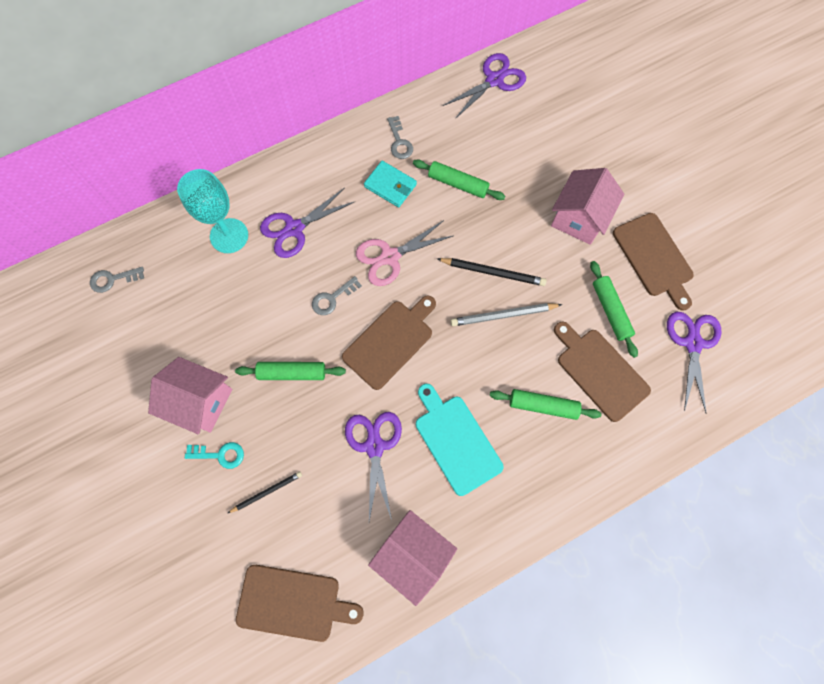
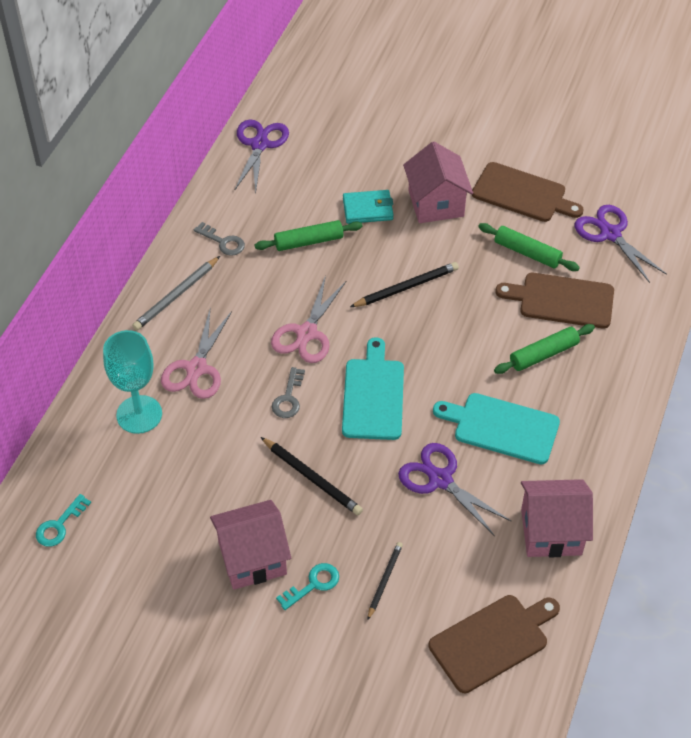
camera: 40 degrees left, 20 degrees down
grey key [90,267,144,293] -> turquoise key [36,494,91,547]
green rolling pin [235,362,346,380] -> black pencil [261,437,363,515]
purple scissors [260,188,354,258] -> pink scissors [161,307,232,399]
brown cutting board [342,295,436,390] -> turquoise cutting board [342,337,404,440]
turquoise wallet [364,161,417,207] -> turquoise wallet moved to [343,190,393,224]
grey pencil [451,303,562,326] -> grey pencil moved to [132,256,220,330]

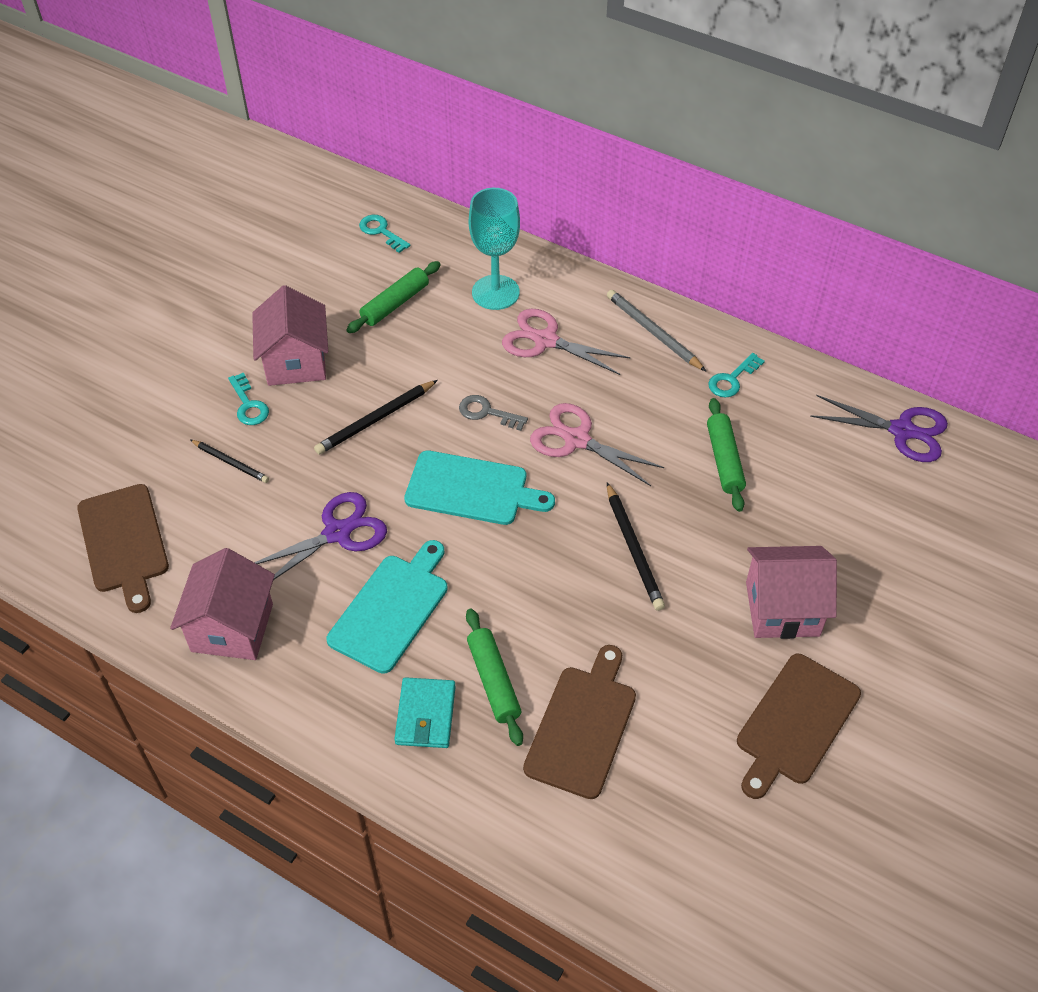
camera: 100 degrees right, 0 degrees up
grey key [194,222,245,256] -> turquoise key [708,353,765,398]
turquoise wallet [343,190,393,224] -> turquoise wallet moved to [394,677,456,748]
green rolling pin [478,223,580,271] -> green rolling pin moved to [346,261,441,333]
purple scissors [575,205,667,283] -> none

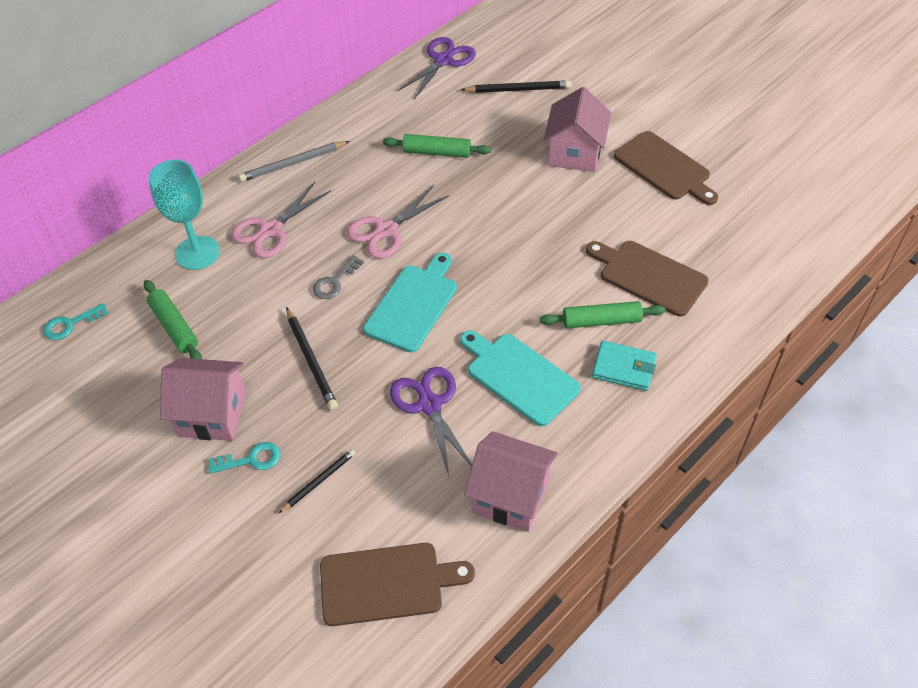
camera: 75 degrees left, 0 degrees up
black pencil [607,482,665,611] -> black pencil moved to [460,80,572,93]
turquoise key [708,353,765,398] -> none

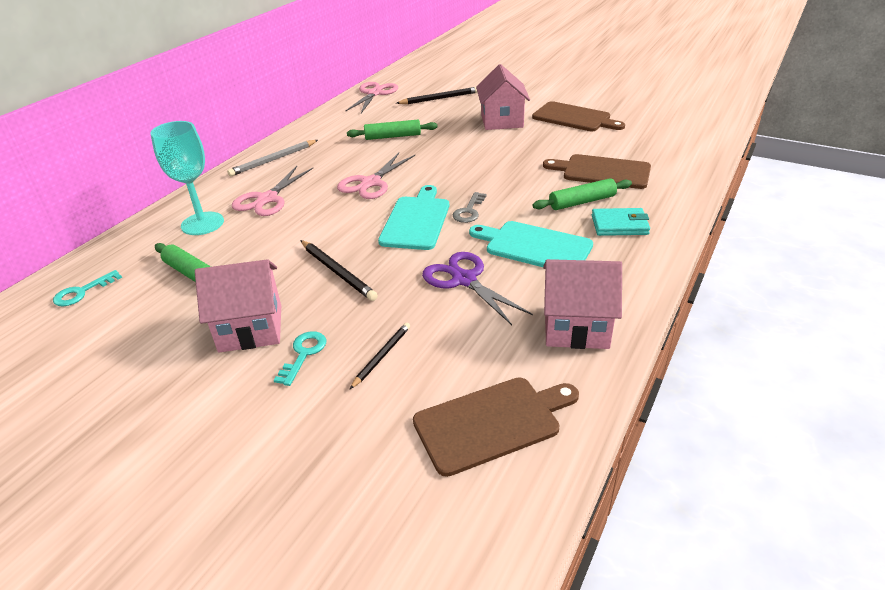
camera: 15 degrees left, 15 degrees down
turquoise key [208,442,280,474] -> turquoise key turned 45 degrees counterclockwise [274,331,326,386]
grey key [313,255,364,299] -> grey key moved to [453,192,487,223]
purple scissors [397,37,476,99] -> pink scissors [345,82,398,113]

